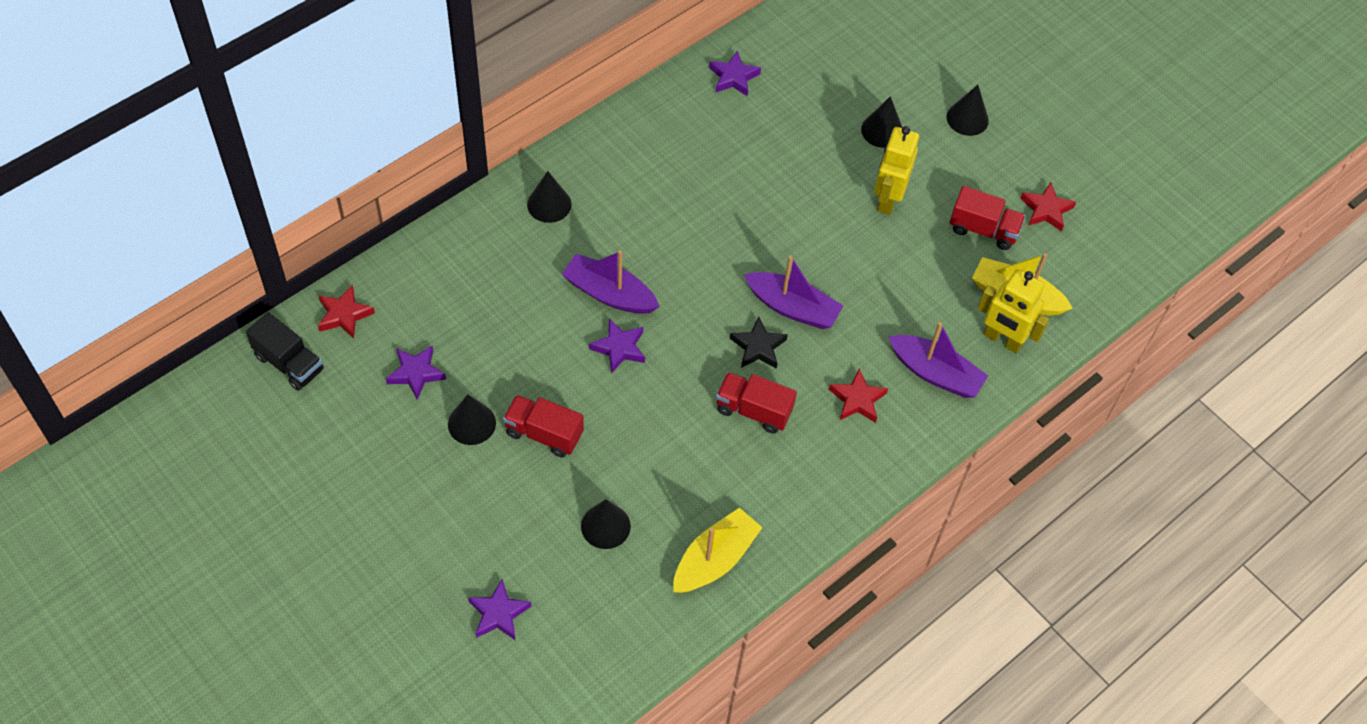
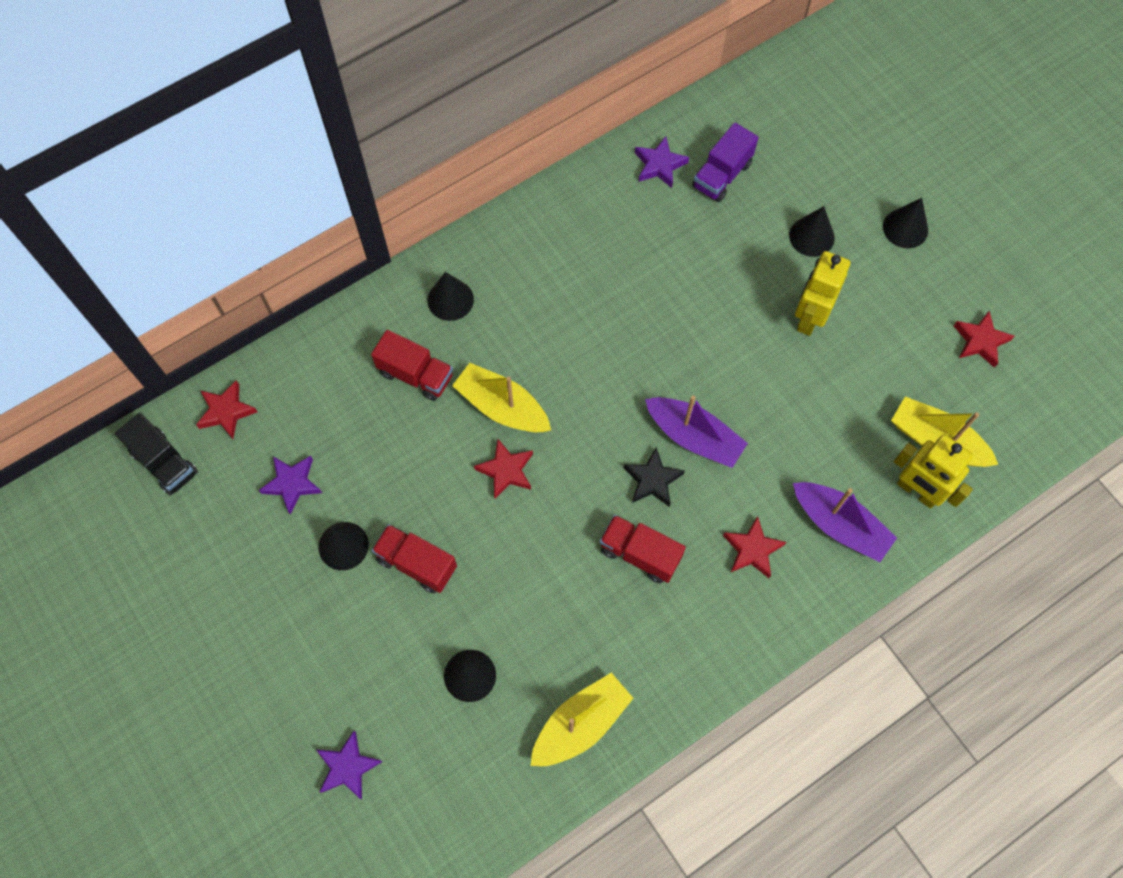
camera: 10 degrees right, 10 degrees up
purple boat [562,250,660,314] -> yellow boat [452,363,551,432]
purple star [589,319,645,373] -> red star [474,439,533,499]
red truck [950,186,1026,250] -> red truck moved to [371,330,453,401]
none -> purple truck [692,122,759,202]

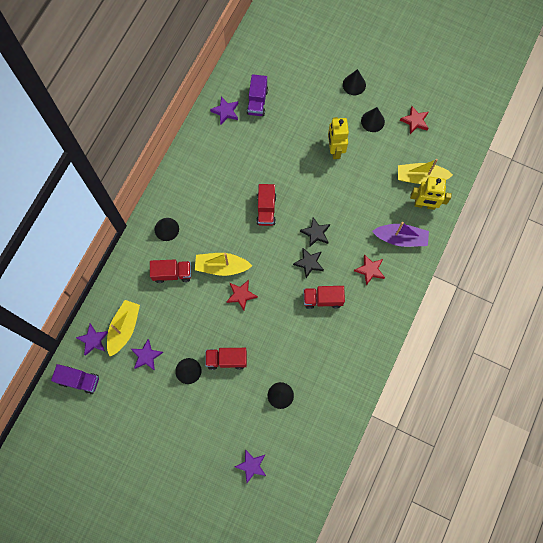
camera: 30 degrees left, 5 degrees up
black truck [115,413,198,495] -> purple truck [51,364,99,394]
red star [196,380,257,439] -> purple star [76,324,108,356]
yellow boat [530,673,633,766] -> yellow boat moved to [107,300,140,356]
purple boat [645,395,748,468] -> black star [300,217,330,247]
black cone [789,206,835,257] -> black cone moved to [361,107,385,132]
none -> red truck [256,184,276,226]

